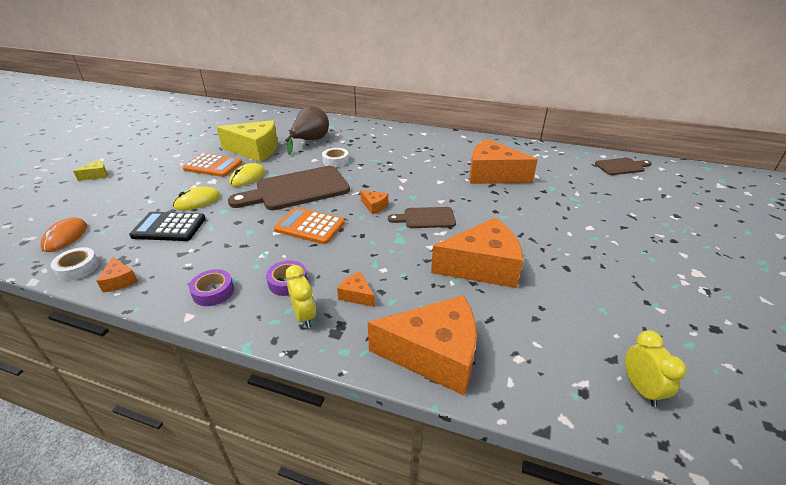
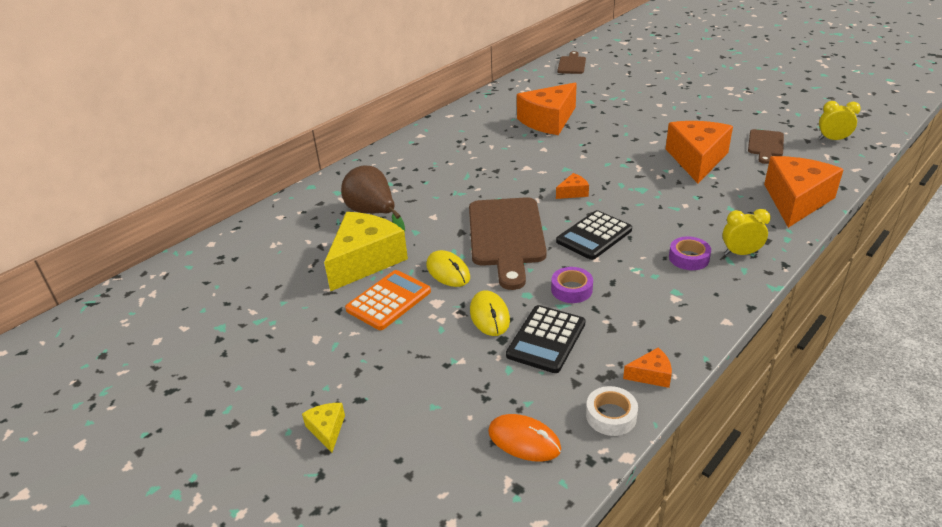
camera: 65 degrees left, 0 degrees up
purple tape [189,269,234,306] -> purple tape moved to [551,267,593,303]
orange calculator [274,207,345,244] -> black calculator [556,210,632,260]
white tape [322,148,349,167] -> none
orange cheese [337,271,375,307] -> none
brown cutting board [388,207,456,228] -> brown cutting board moved to [748,129,784,164]

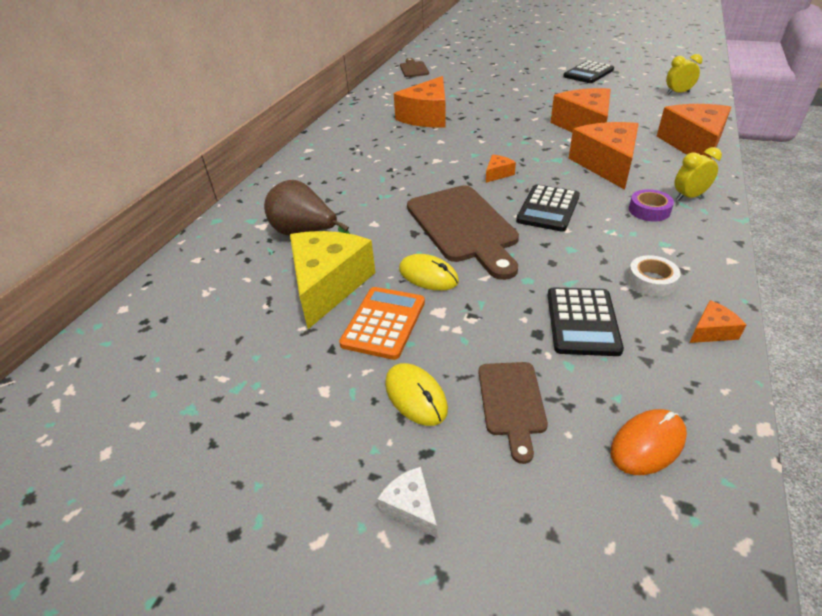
camera: 20 degrees left, 5 degrees up
yellow cheese [302,403,345,453] -> white cheese [377,467,438,538]
yellow mouse [470,290,510,336] -> yellow mouse moved to [385,363,448,426]
orange mouse [488,414,561,462] -> orange mouse turned 45 degrees counterclockwise [611,409,687,475]
purple tape [551,267,593,303] -> none
white tape [586,386,638,436] -> white tape moved to [627,255,680,296]
brown cutting board [748,129,784,164] -> brown cutting board moved to [478,362,548,464]
none -> black calculator [563,60,614,83]
none -> orange cheese [568,122,639,190]

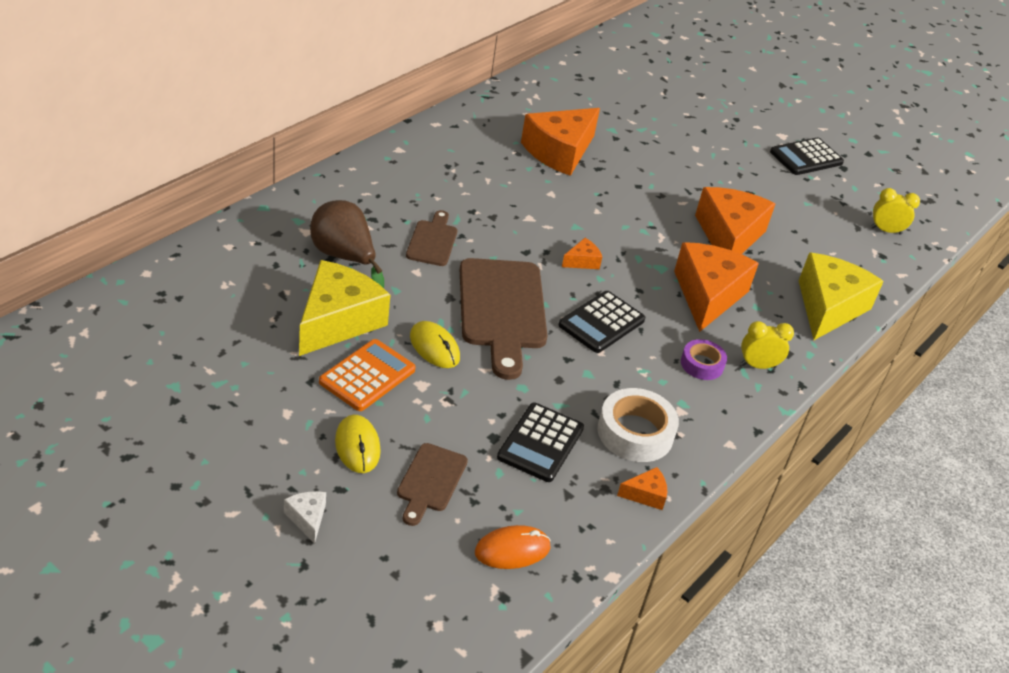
camera: 10 degrees right, 0 degrees up
brown cutting board [400,58,429,77] -> brown cutting board moved to [406,210,457,266]
white tape [627,255,680,296] -> white tape [597,388,679,462], size x1.64
orange cheese [657,104,731,158] -> yellow cheese [799,253,884,340]

